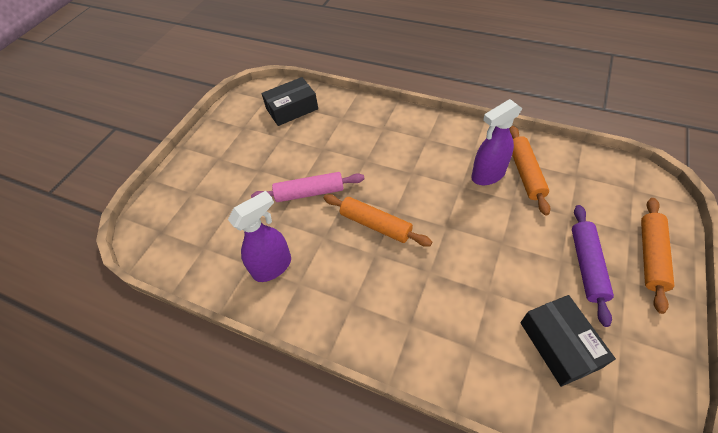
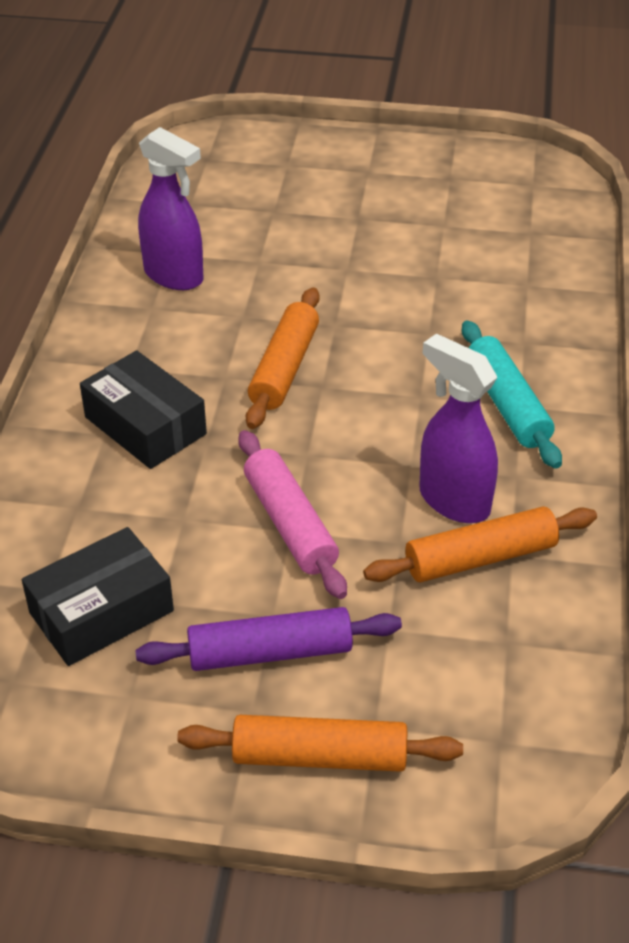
camera: 70 degrees right, 10 degrees down
pink rolling pin [251,172,365,202] -> pink rolling pin moved to [238,430,347,599]
black box [261,77,318,126] -> black box moved to [80,350,207,469]
none -> turquoise rolling pin [462,321,562,469]

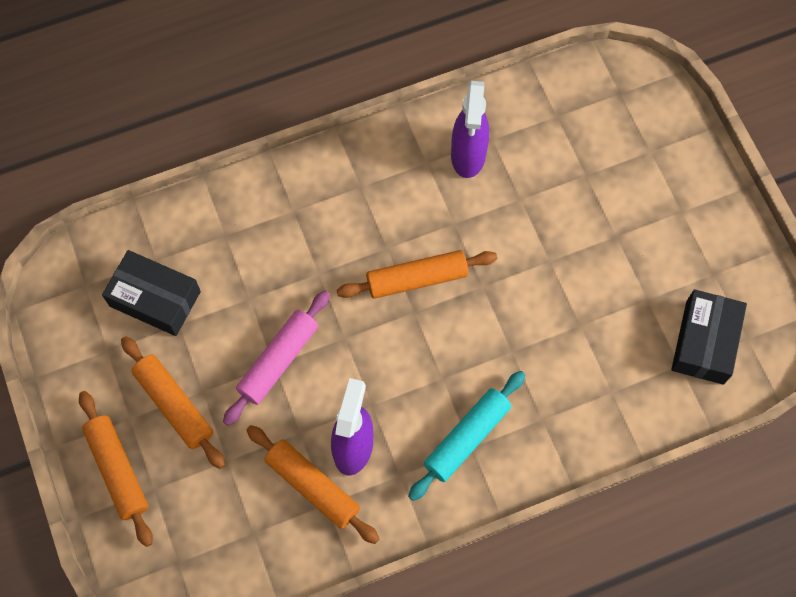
camera: 60 degrees right, 25 degrees up
black box [80,350,207,469] -> black box moved to [671,289,747,385]
purple rolling pin [136,607,402,671] -> orange rolling pin [121,336,225,469]

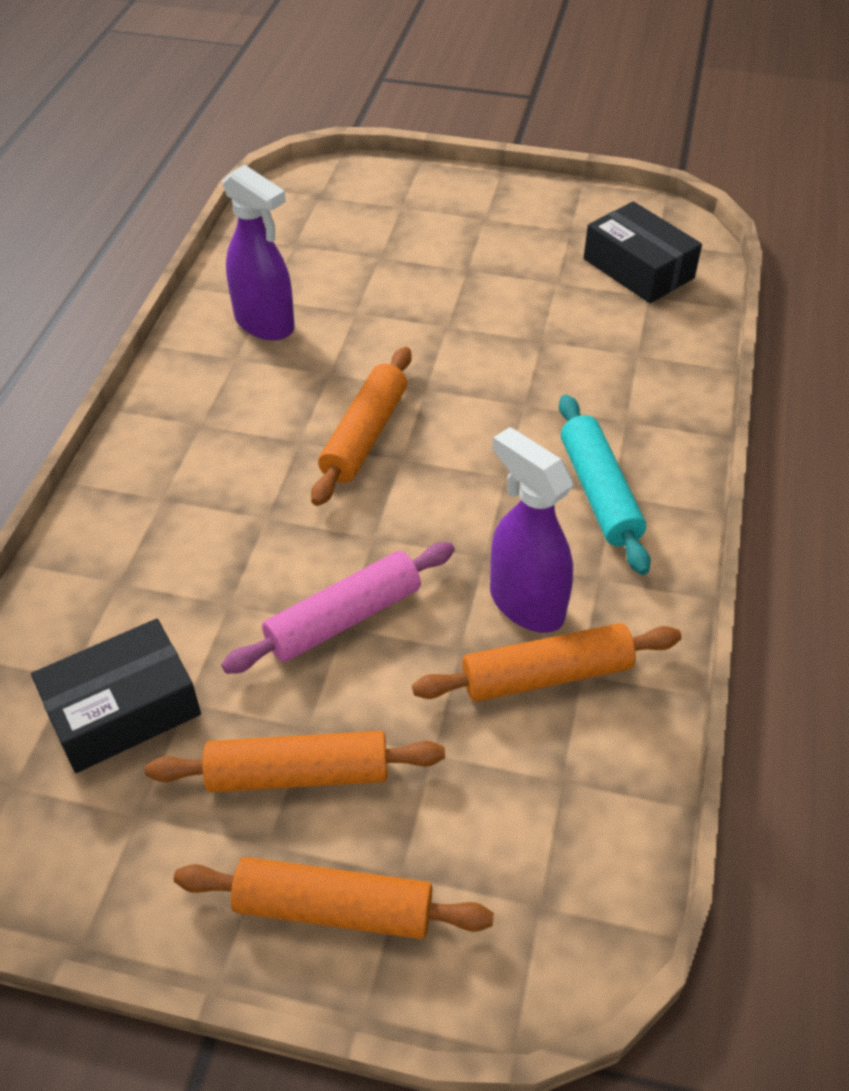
camera: 55 degrees left, 20 degrees down
pink rolling pin [223,291,330,426] -> pink rolling pin turned 75 degrees clockwise [221,542,455,674]

